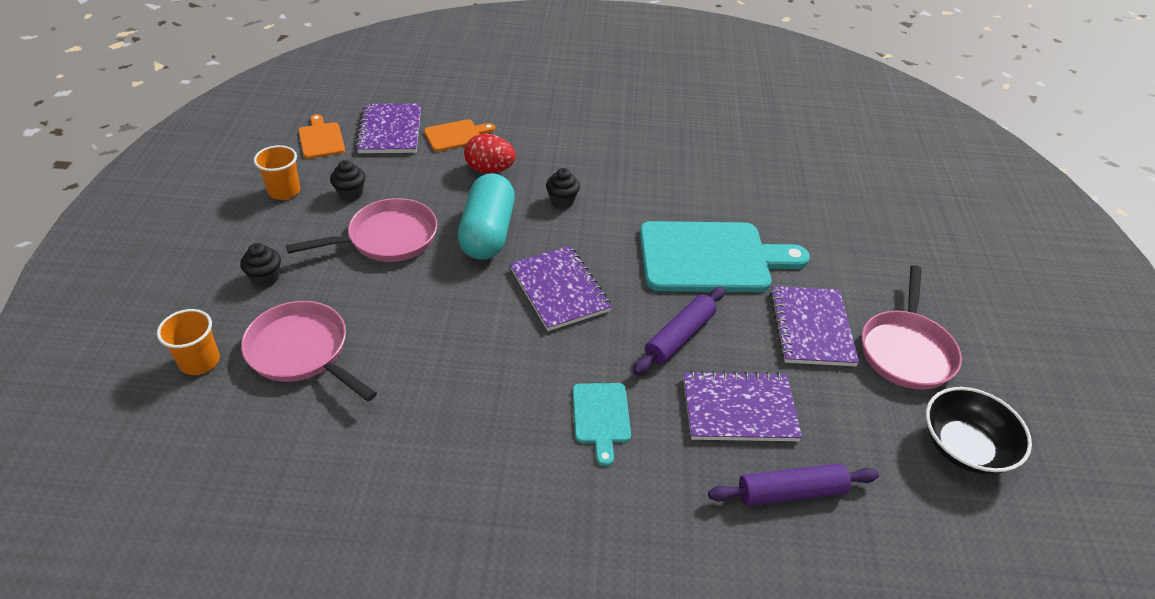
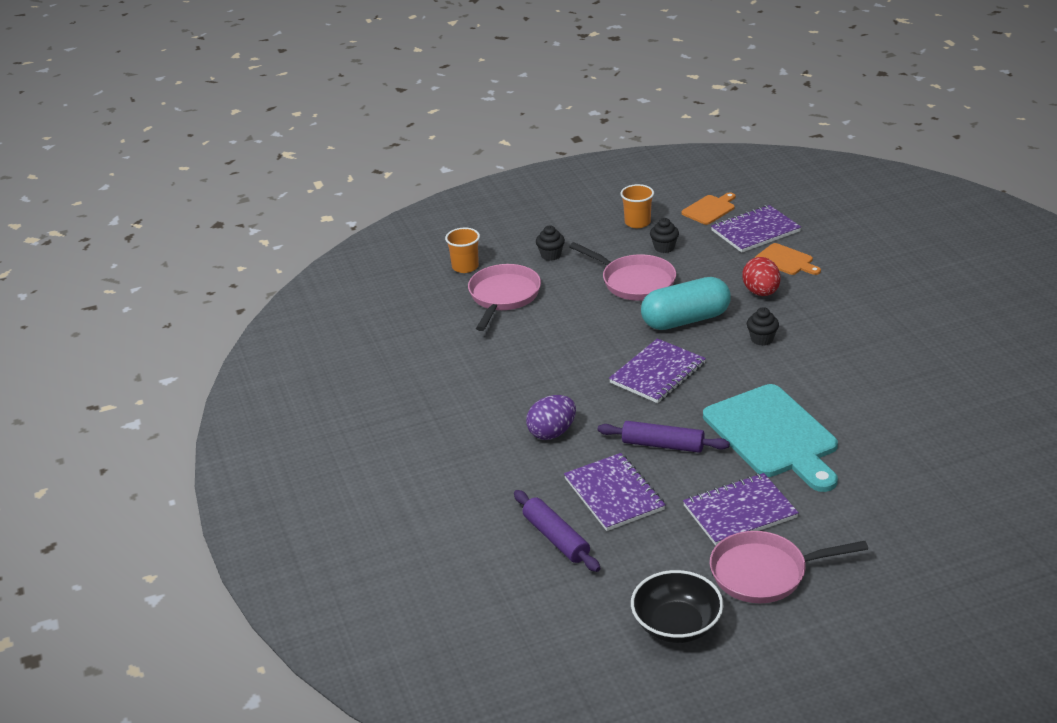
camera: 70 degrees right, 10 degrees down
turquoise cutting board [572,383,631,466] -> purple egg [526,395,576,440]

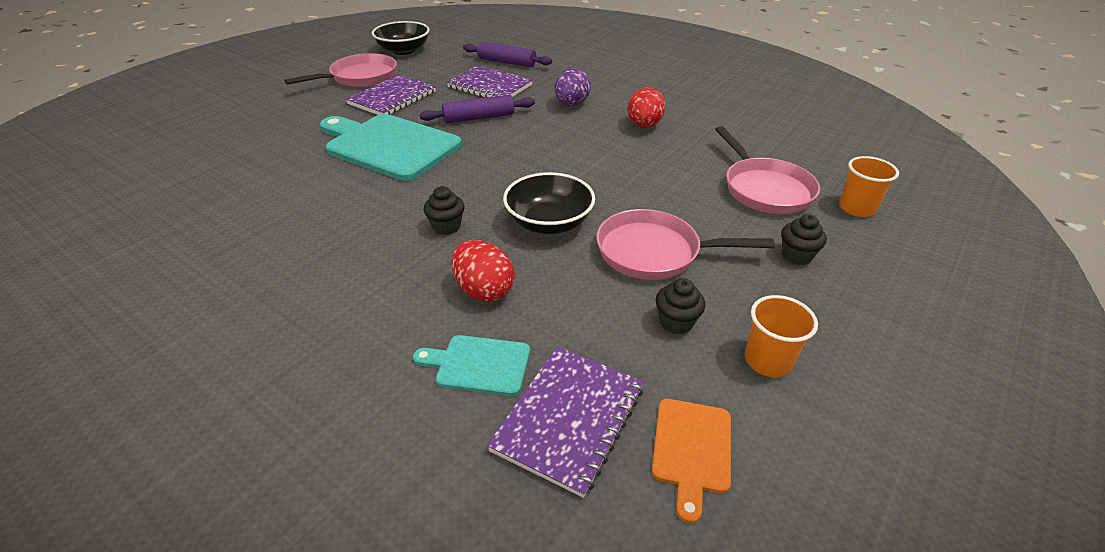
camera: 145 degrees right, 5 degrees up
purple notebook [609,338,706,403] -> none
turquoise capsule [641,277,731,330] -> black bowl [503,172,595,234]
orange cutting board [755,243,821,275] -> turquoise cutting board [413,335,530,396]
none -> red egg [627,87,666,128]

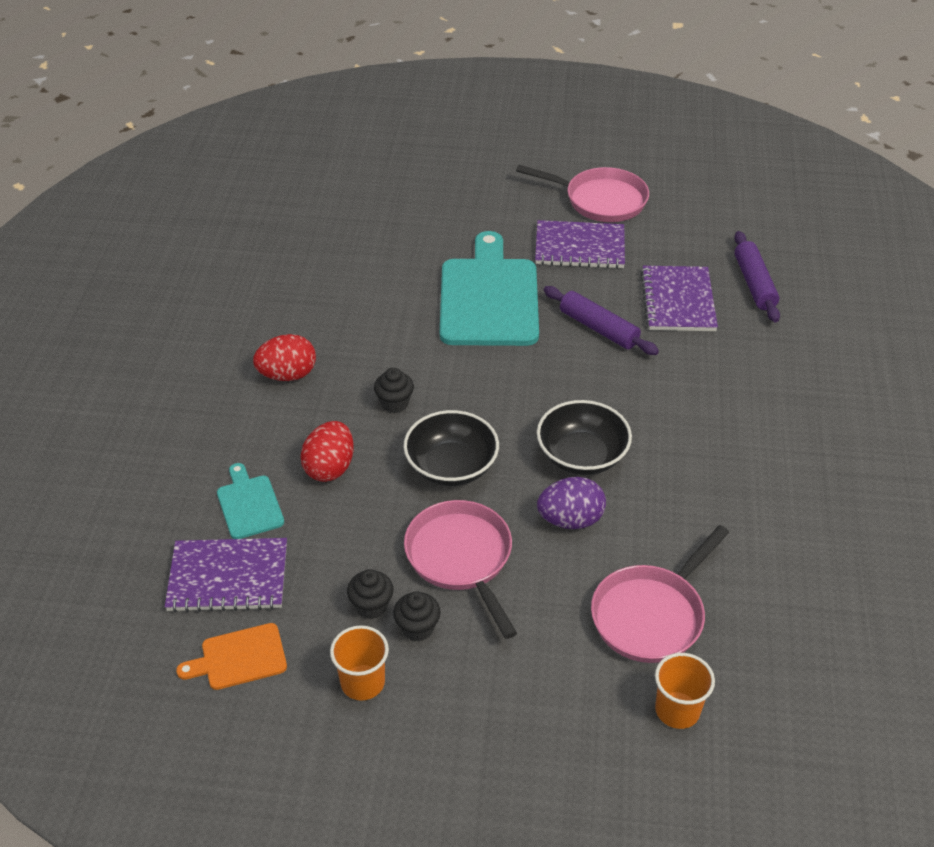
camera: 60 degrees right, 5 degrees up
black bowl [372,21,430,55] -> black bowl moved to [537,400,632,475]
purple egg [555,68,591,106] -> purple egg moved to [537,477,606,529]
red egg [627,87,666,128] -> red egg moved to [253,334,316,381]
black cupcake [781,214,827,265] -> black cupcake moved to [393,591,441,642]

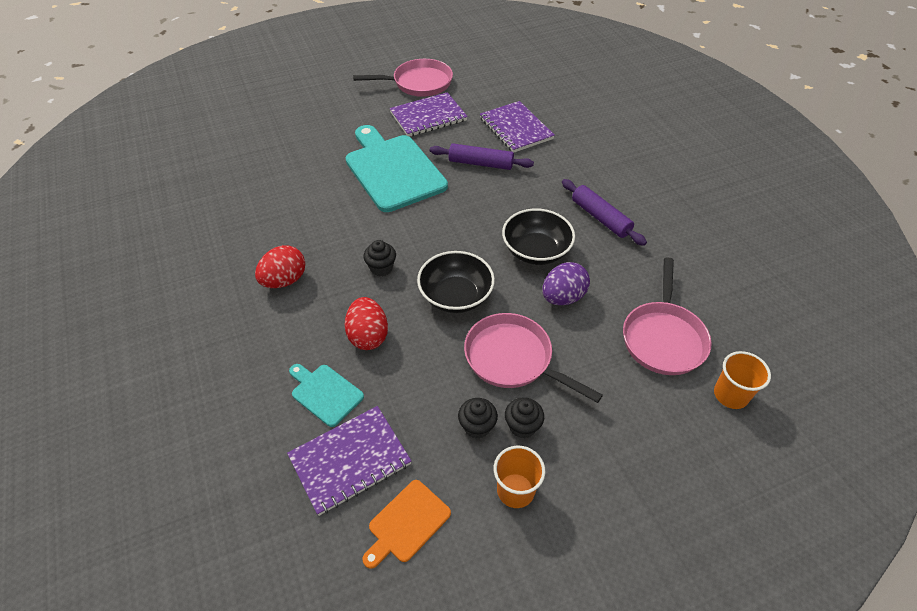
camera: 30 degrees left, 5 degrees up
purple rolling pin [734,231,780,322] -> purple rolling pin moved to [562,179,647,246]

